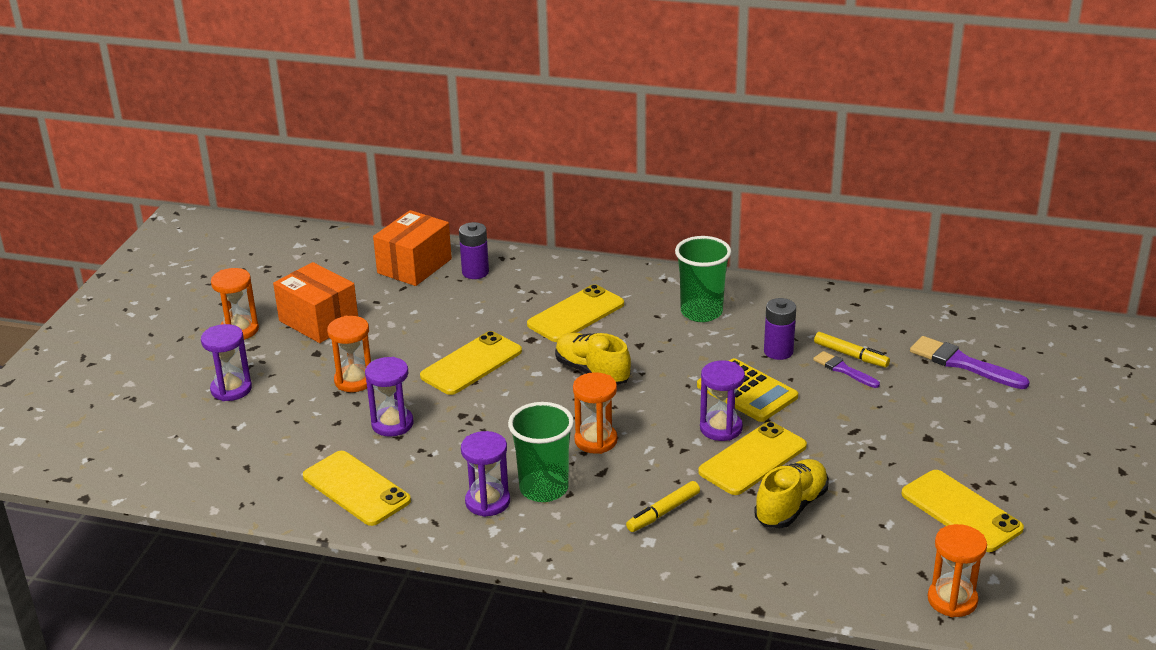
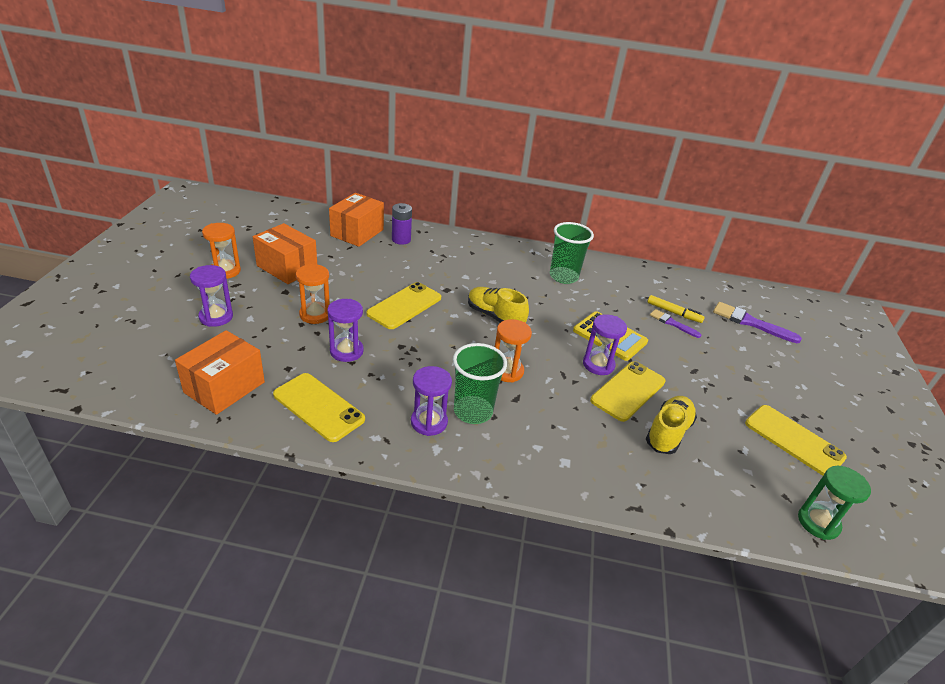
camera: 10 degrees left, 5 degrees up
yellow phone [527,284,624,342] -> none
yellow marker [626,481,700,532] -> none
purple battery [764,298,796,360] -> none
orange hourglass [928,524,987,617] -> green hourglass [798,466,871,540]
none -> orange box [175,330,265,415]

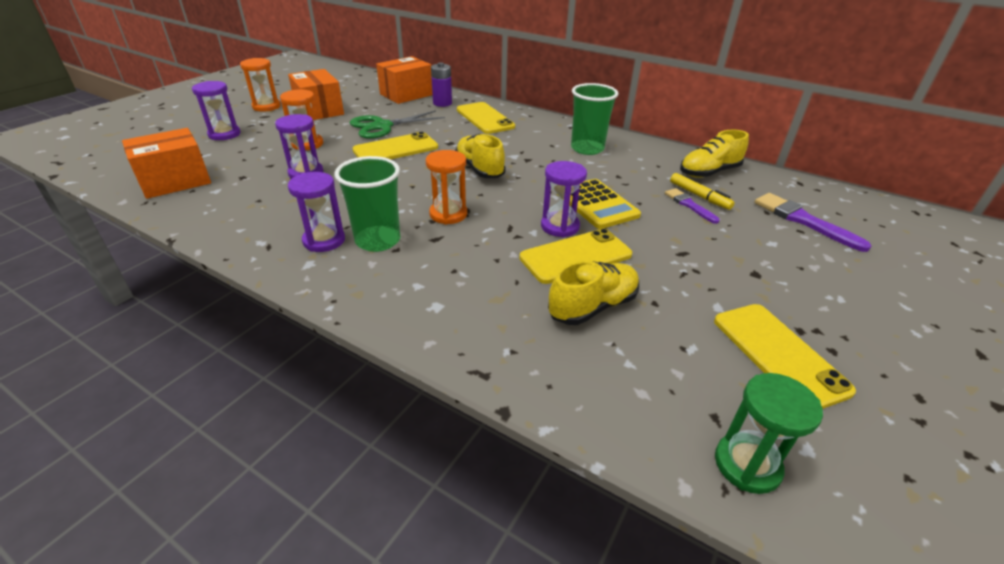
camera: 25 degrees right, 0 degrees up
yellow phone [273,373,365,442] -> yellow phone moved to [457,102,515,134]
none -> green scissors [350,110,445,139]
none -> yellow shoe [680,130,749,178]

